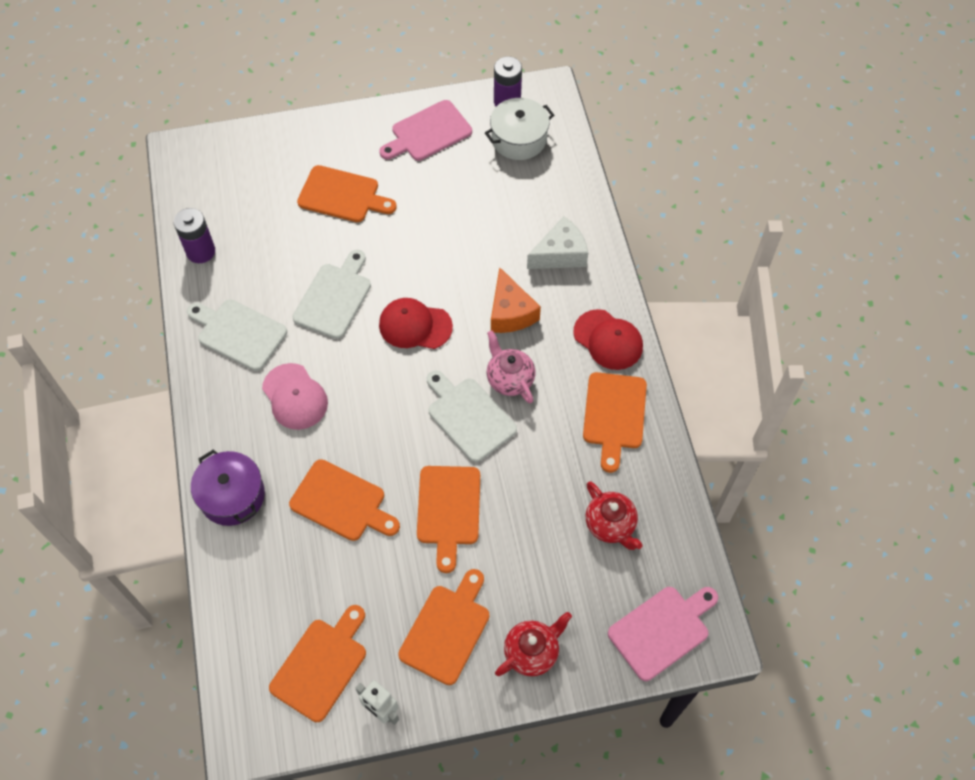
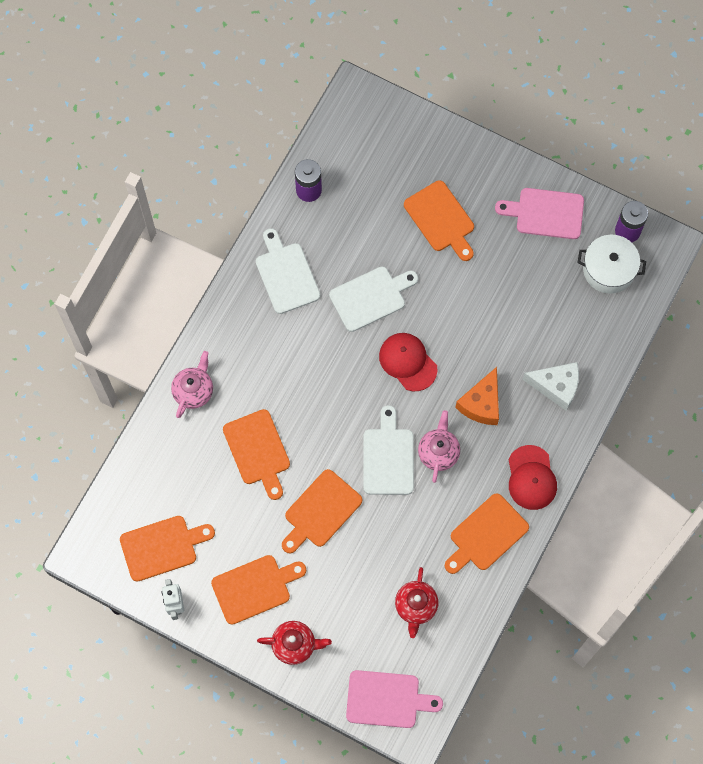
camera: 40 degrees right, 10 degrees up
purple pot [191,449,265,526] -> pink teapot [171,351,213,418]
pink cap [262,363,328,430] -> none

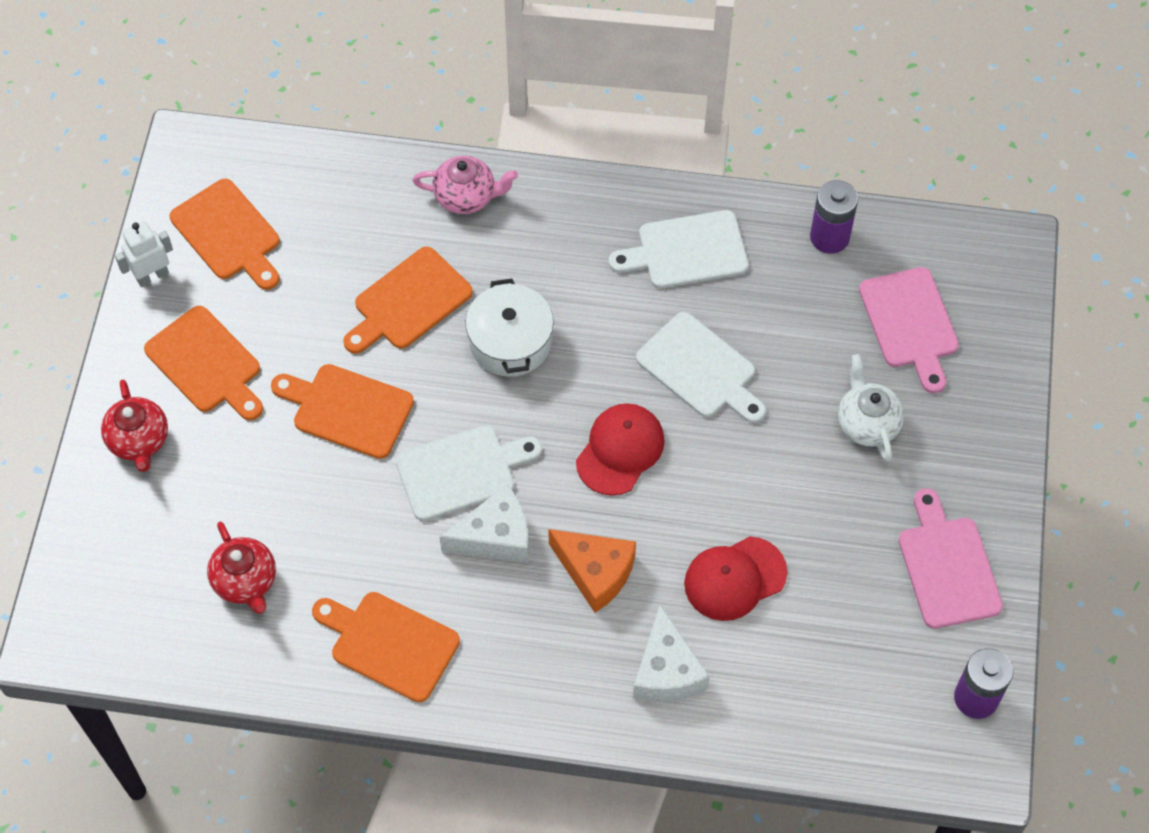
camera: 70 degrees right, 10 degrees down
white cutting board [256,228,320,314] -> white cutting board turned 150 degrees counterclockwise [609,210,749,288]
pink cutting board [346,670,443,728] -> pink cutting board moved to [859,267,959,393]
red teapot [395,567,438,638] -> red teapot turned 105 degrees counterclockwise [207,522,276,614]
orange cutting board [404,180,474,261] -> white teapot [838,354,904,461]
pink teapot [418,410,460,483] -> white cheese [440,484,529,563]
orange cheese [455,367,499,425] -> orange cheese turned 150 degrees counterclockwise [548,529,636,613]
red cap [508,445,557,510] -> red cap moved to [684,536,787,621]
white pot [577,235,646,294] -> white pot moved to [466,278,554,377]

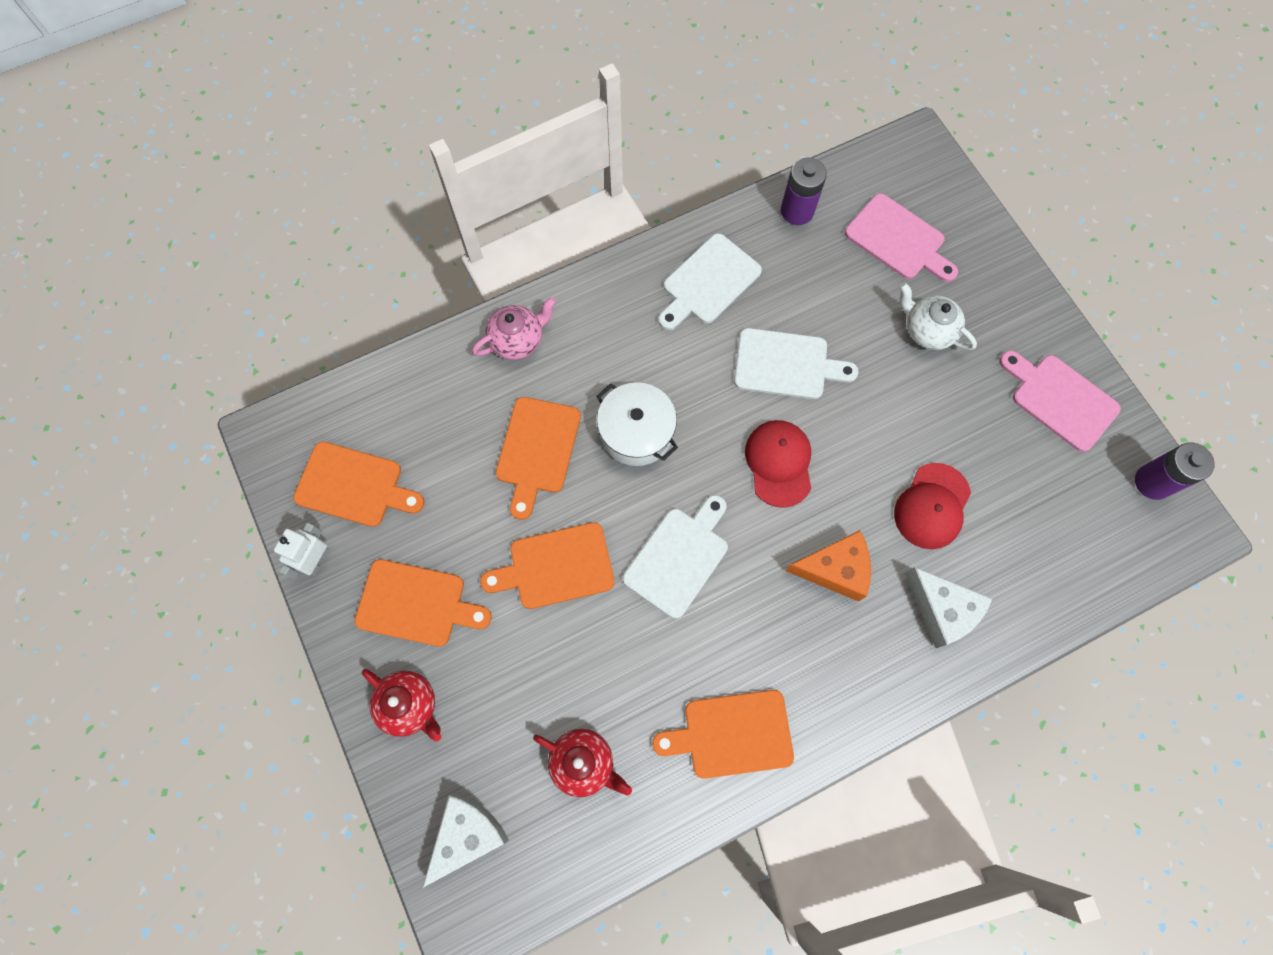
camera: 35 degrees left, 10 degrees up
white cheese [440,484,529,563] -> white cheese moved to [423,794,509,888]

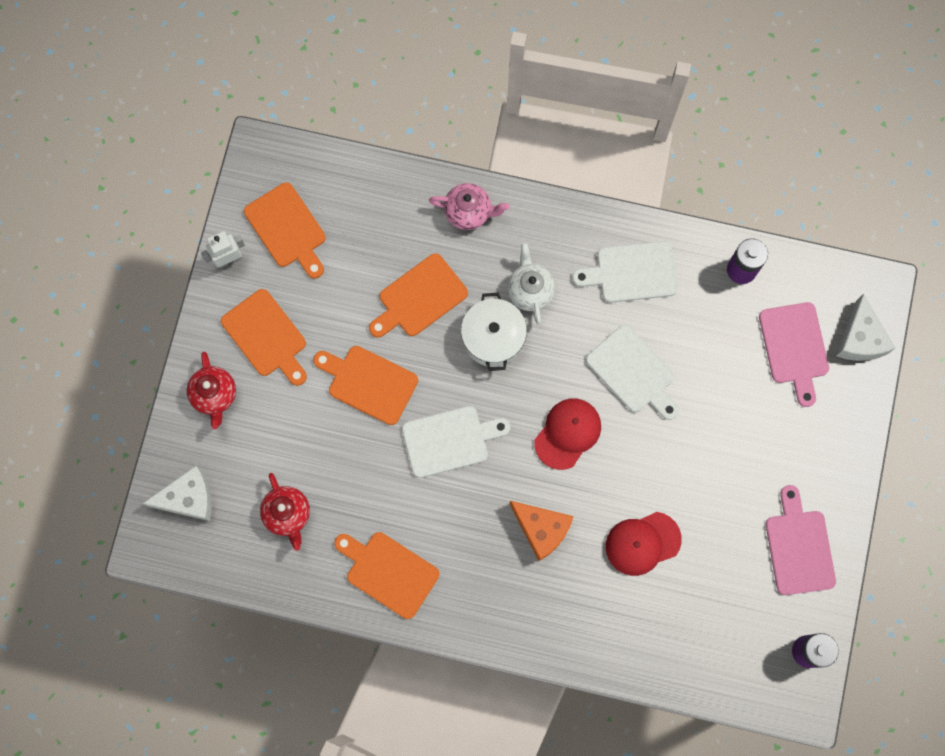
camera: 40 degrees right, 5 degrees up
white teapot [900,282,977,350] -> white teapot moved to [507,242,555,325]
white cheese [905,567,993,648] -> white cheese moved to [836,294,895,361]

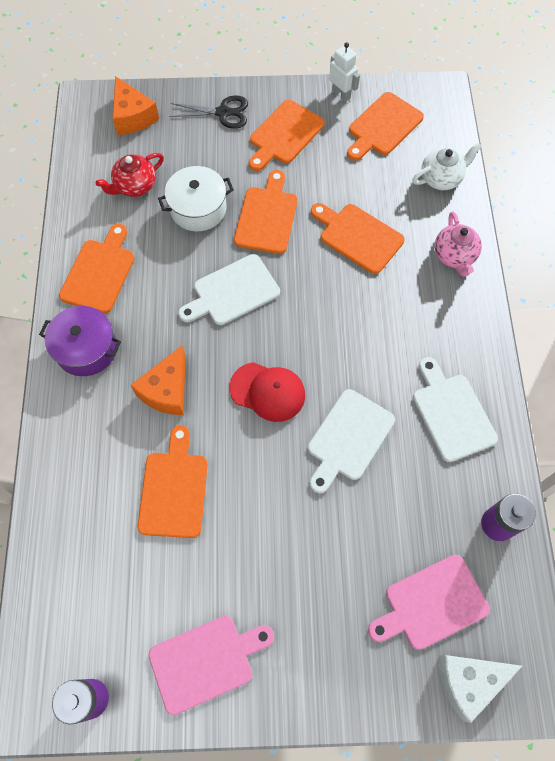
camera: 75 degrees right, 10 degrees down
white cheese [142,466,212,521] -> orange cheese [112,76,159,135]
red teapot [187,352,236,429] -> black scissors [169,95,248,129]
white cutting board [402,406,510,478] -> white cutting board turned 90 degrees clockwise [178,254,280,325]
white pot [461,292,527,371] -> white pot moved to [158,166,234,231]
white teapot [507,242,555,325] -> white teapot moved to [412,142,482,190]
red cap [606,512,682,576] -> orange cutting board [137,425,208,538]
none -> purple pot [39,306,121,376]

